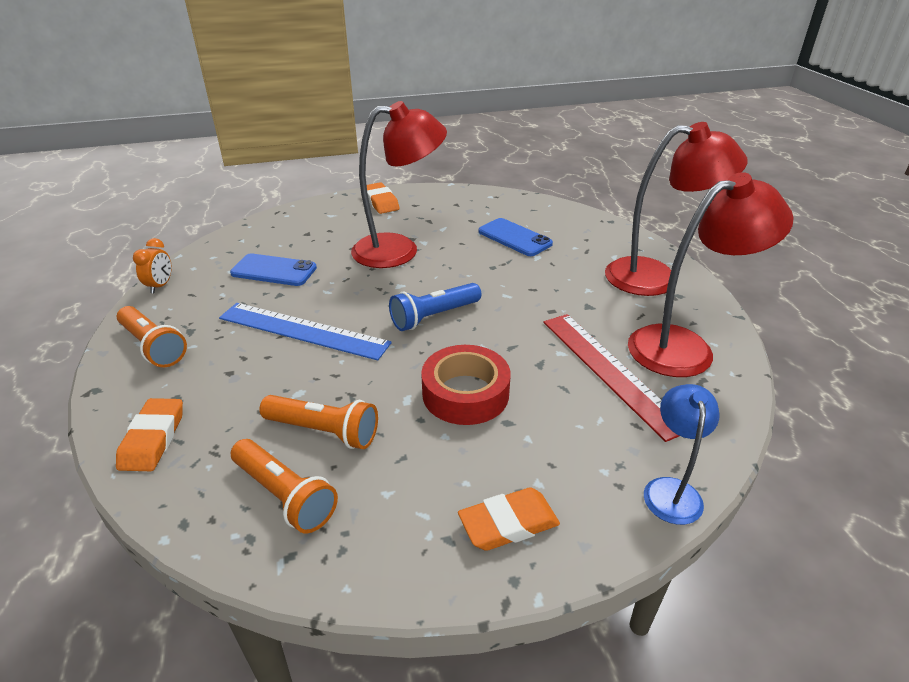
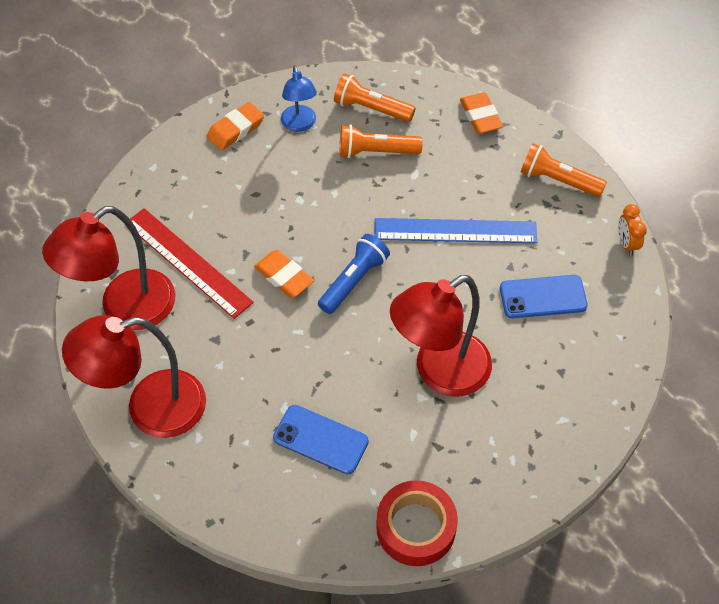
camera: 160 degrees right, 20 degrees up
orange eraser [367,182,400,214] -> orange eraser moved to [254,250,314,298]
red tape [421,345,511,425] -> red tape moved to [376,480,458,566]
blue lamp [644,384,720,525] -> blue lamp moved to [281,65,317,132]

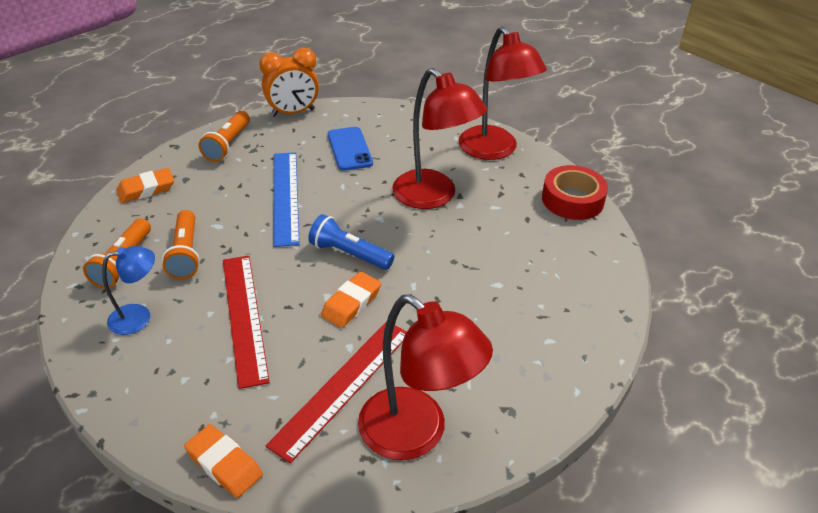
camera: 100 degrees left, 15 degrees down
red lamp [62,315,206,438] -> red lamp moved to [458,26,547,160]
orange eraser [207,102,264,150] -> orange eraser moved to [184,424,263,498]
blue phone [273,405,369,474] -> none
orange clock [618,204,647,256] -> orange clock [259,48,319,117], size x1.83
none -> red ruler [223,256,270,389]

